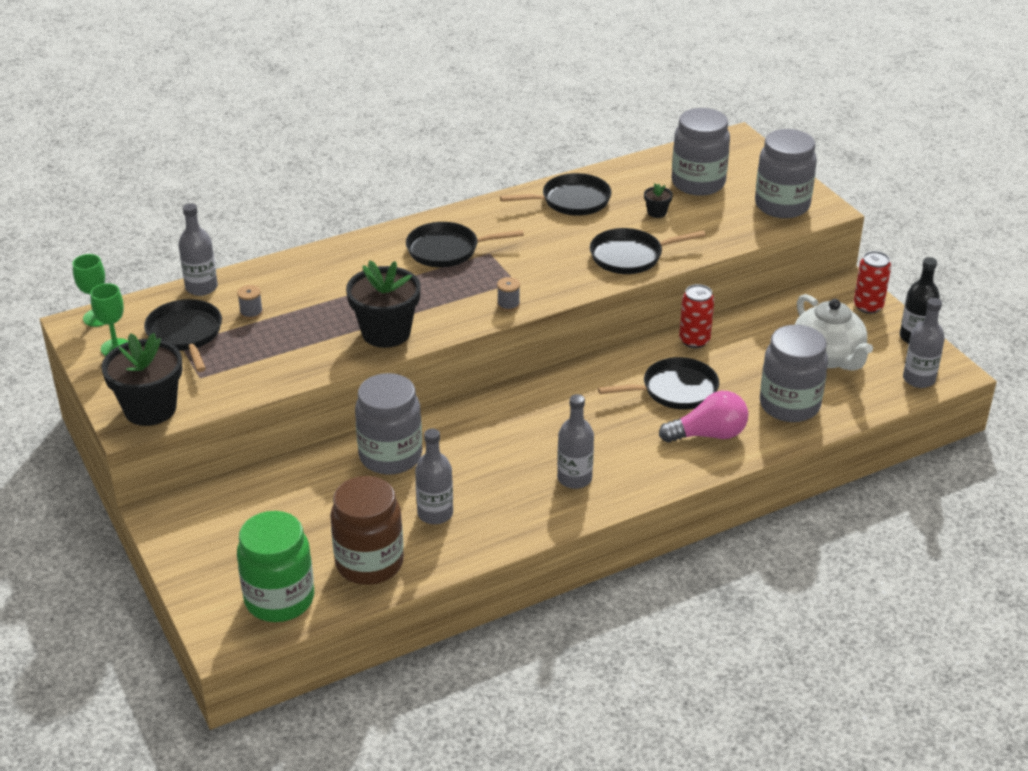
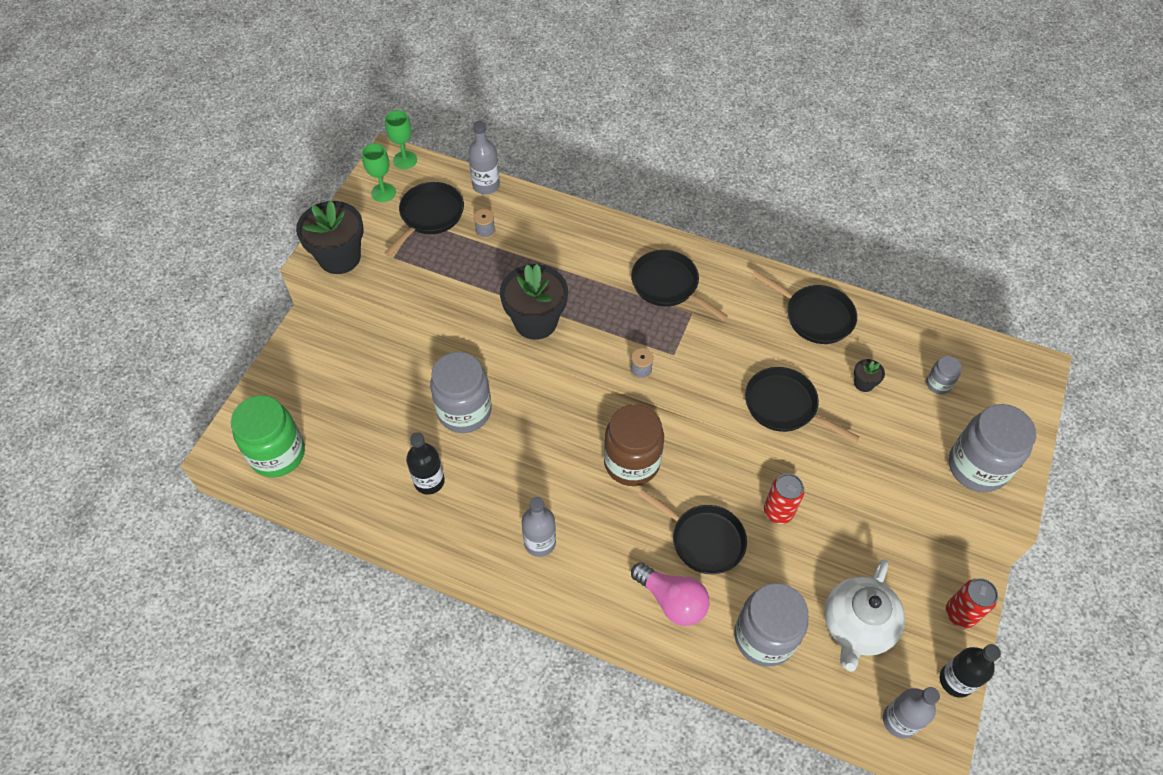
camera: 50 degrees right, 20 degrees up
brown jar [330,476,404,585] -> brown jar moved to [604,404,664,486]
grey bottle [415,429,453,524] -> black bottle [406,432,445,495]
grey jar [672,108,730,196] -> grey jar [926,356,962,394], size x0.45

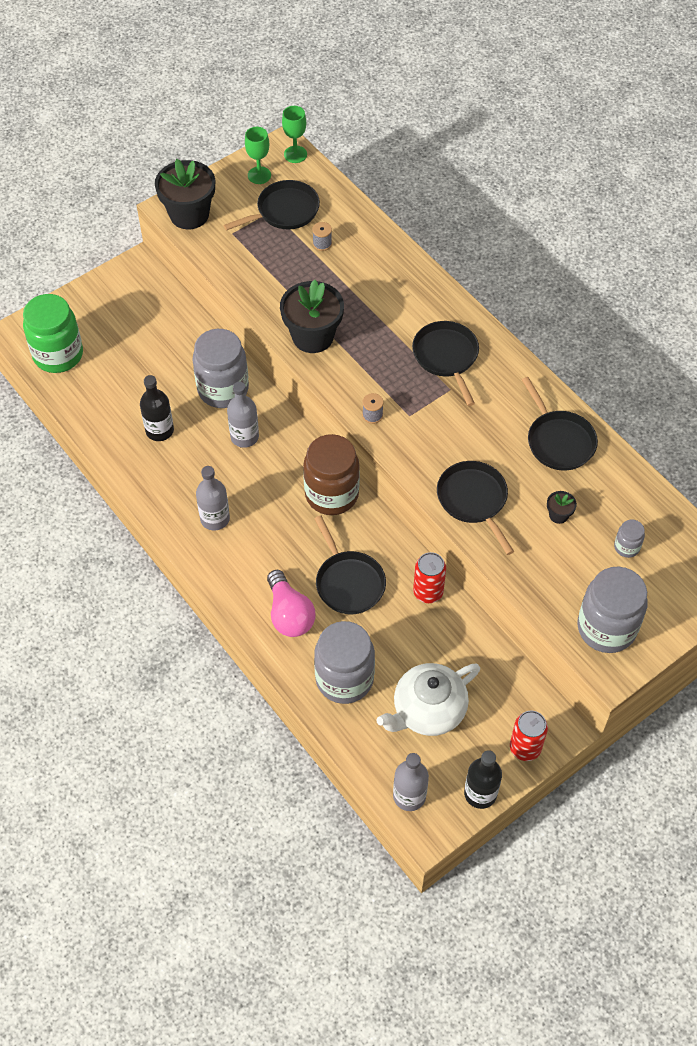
camera: 30 degrees right, 0 degrees up
grey bottle [468,121,500,195] -> grey bottle moved to [227,382,259,448]

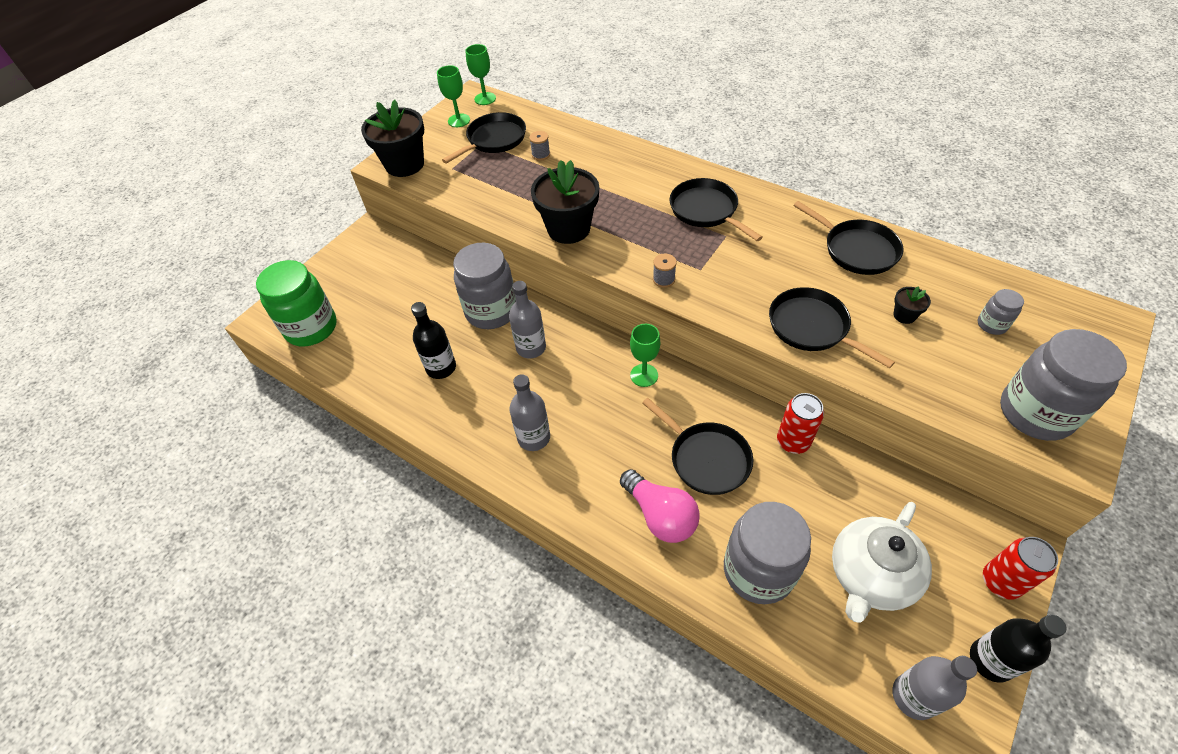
camera: 15 degrees left, 5 degrees down
brown jar [303,434,360,515] -> green goblet [630,324,660,387]

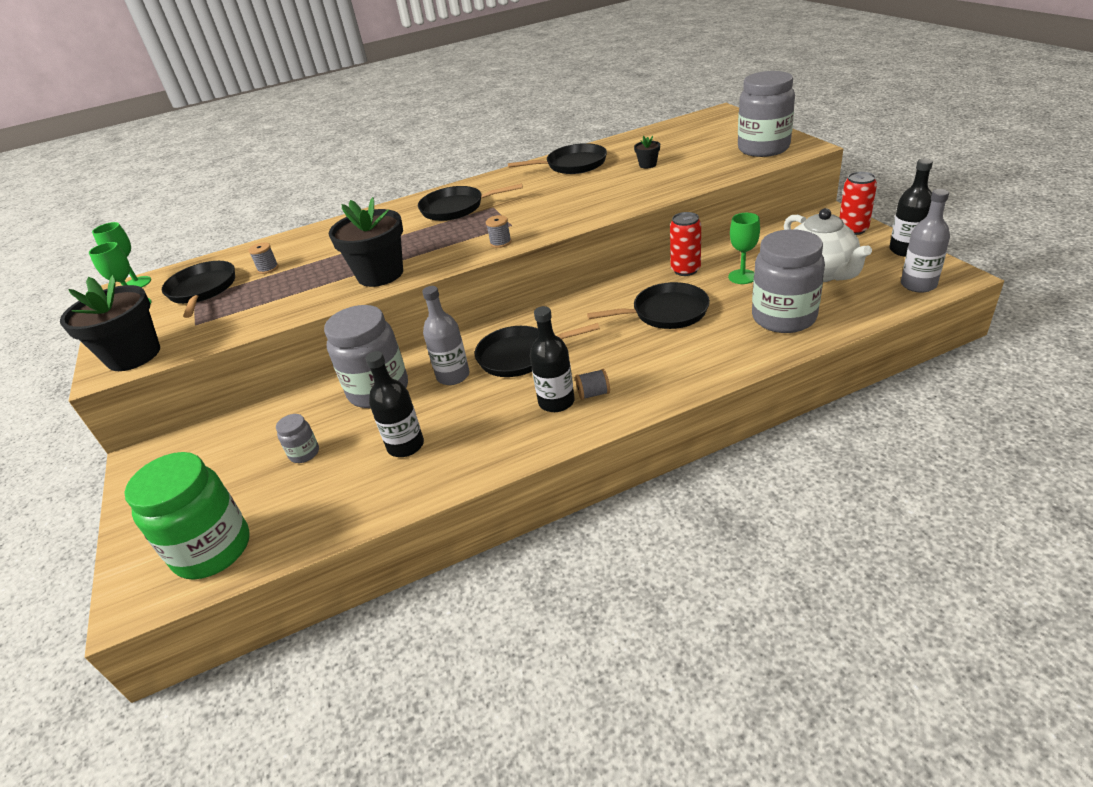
camera: 55 degrees left, 15 degrees down
grey bottle [509,374,550,451] -> black bottle [530,306,575,412]
pink light bulb [620,469,700,543] -> none
green goblet [630,324,660,387] -> green goblet moved to [728,213,760,284]
black pan [769,287,895,368] -> black pan moved to [475,323,600,377]
grey jar [978,289,1024,335] -> grey jar moved to [276,414,319,463]
none -> grey spool [575,369,610,400]

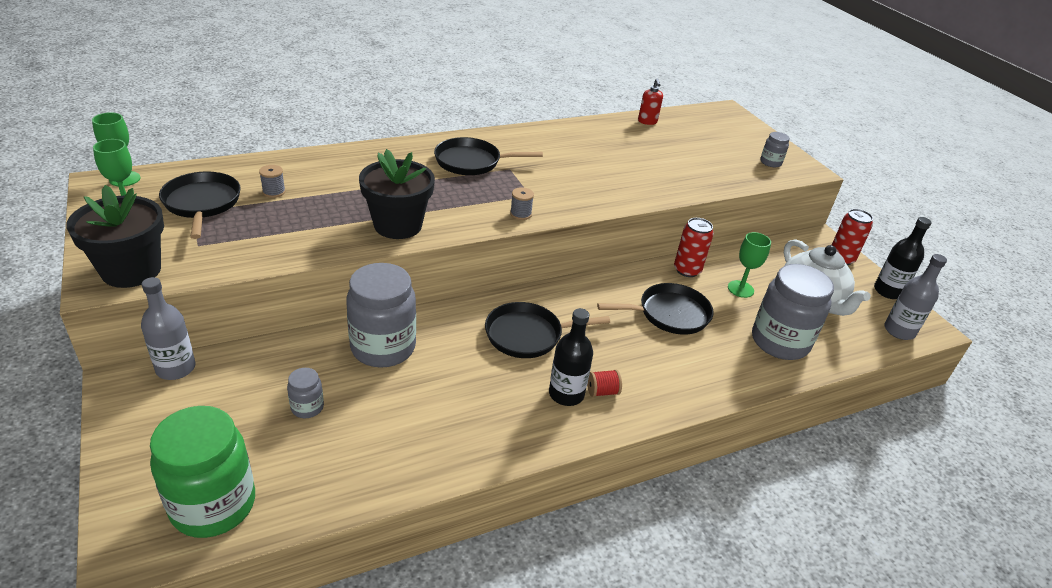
camera: 10 degrees left, 0 degrees up
black bottle [366,351,424,457] -> none
grey bottle [422,286,470,385] -> grey bottle moved to [141,277,196,380]
black pan [508,143,607,174] -> none
grey spool [575,369,610,400] -> red spool [587,370,622,397]
black flower pot [634,136,660,169] -> none
grey jar [738,71,795,157] -> grey jar [760,132,790,167], size x0.45
none -> red soap dispenser [638,78,663,125]

